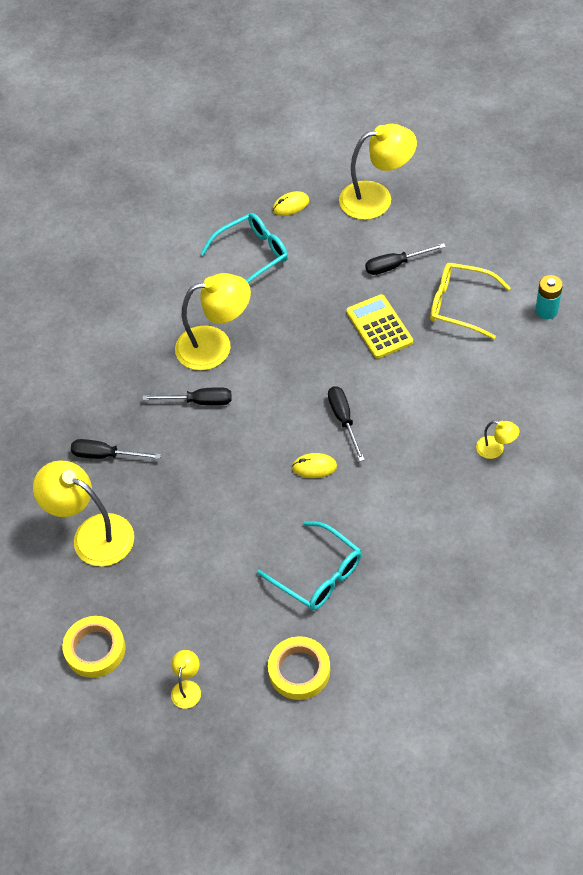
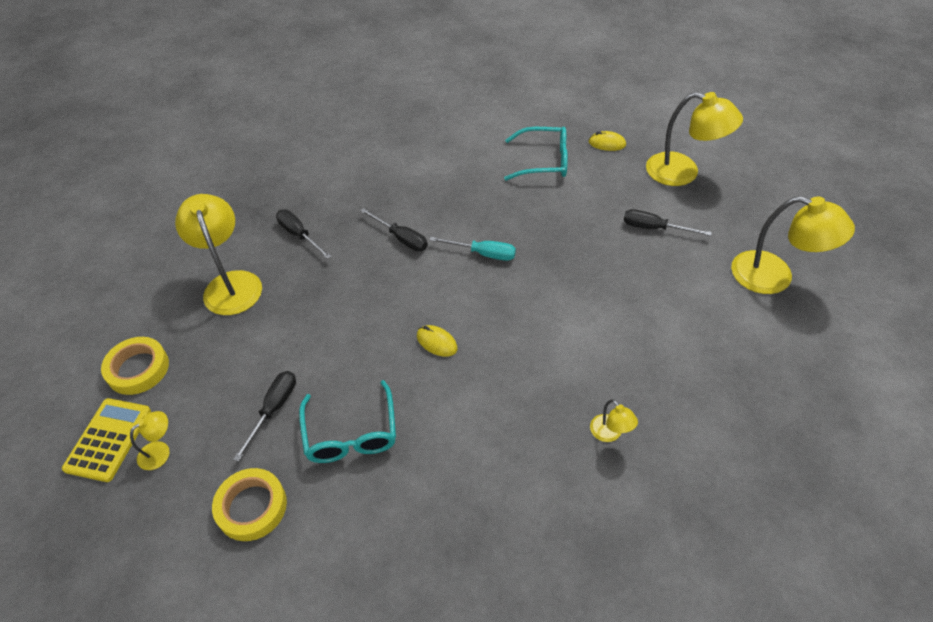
camera: 35 degrees right, 5 degrees down
yellow lamp [175,273,251,370] -> yellow lamp moved to [731,196,855,294]
black screwdriver [328,386,365,461] -> black screwdriver moved to [233,371,296,462]
yellow calculator [346,294,413,359] -> yellow calculator moved to [62,398,151,482]
yellow glasses [430,263,510,339] -> none
turquoise battery [535,275,563,319] -> none
none -> turquoise screwdriver [429,237,516,261]

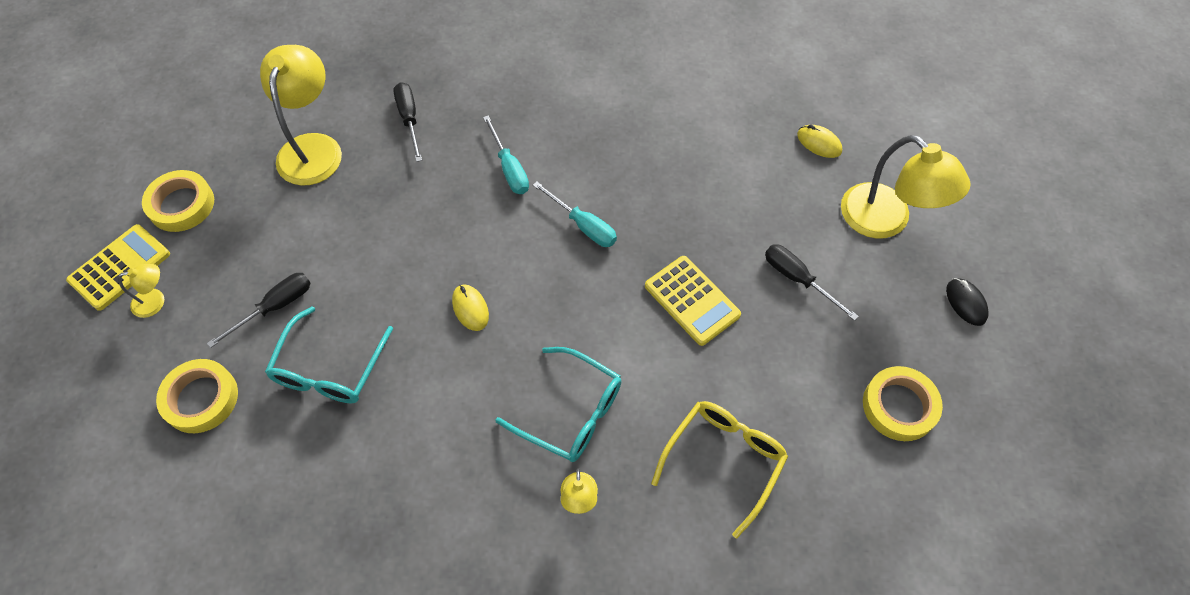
camera: 25 degrees right, 10 degrees up
black screwdriver [360,208,428,251] -> turquoise screwdriver [483,115,529,194]
turquoise glasses [504,127,568,181] -> turquoise glasses moved to [495,347,622,462]
yellow lamp [731,196,855,294] -> yellow tape [863,366,943,441]
none -> yellow calculator [645,256,741,346]
none -> yellow glasses [651,401,788,538]
none -> black mouse [946,278,989,326]

